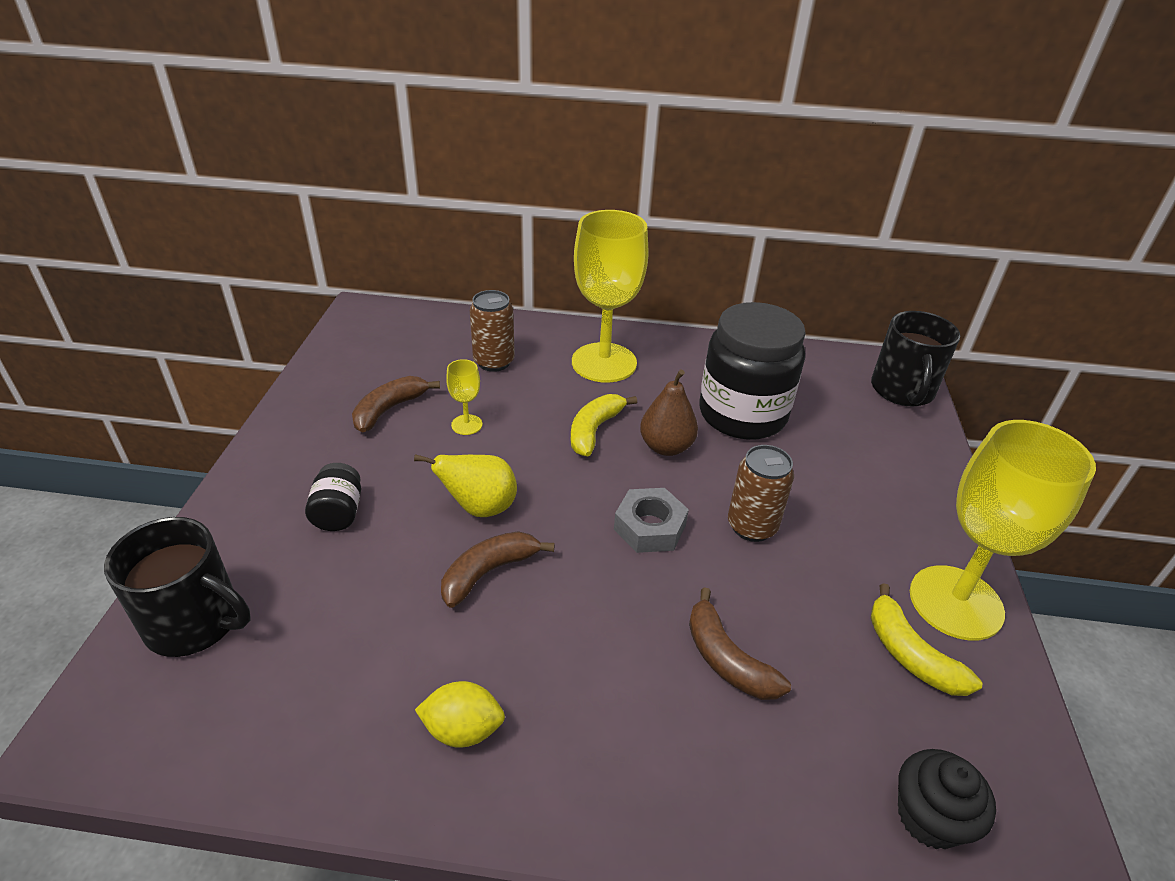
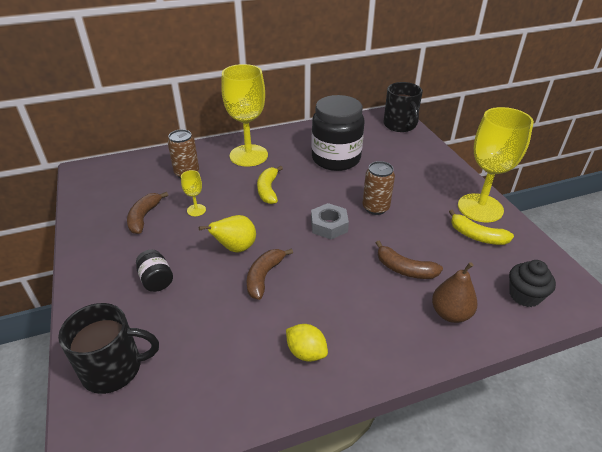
camera: 25 degrees left, 0 degrees up
yellow lemon [415,681,505,748] -> yellow lemon turned 60 degrees clockwise [286,324,328,362]
brown pear [640,369,698,456] -> brown pear moved to [432,262,478,323]

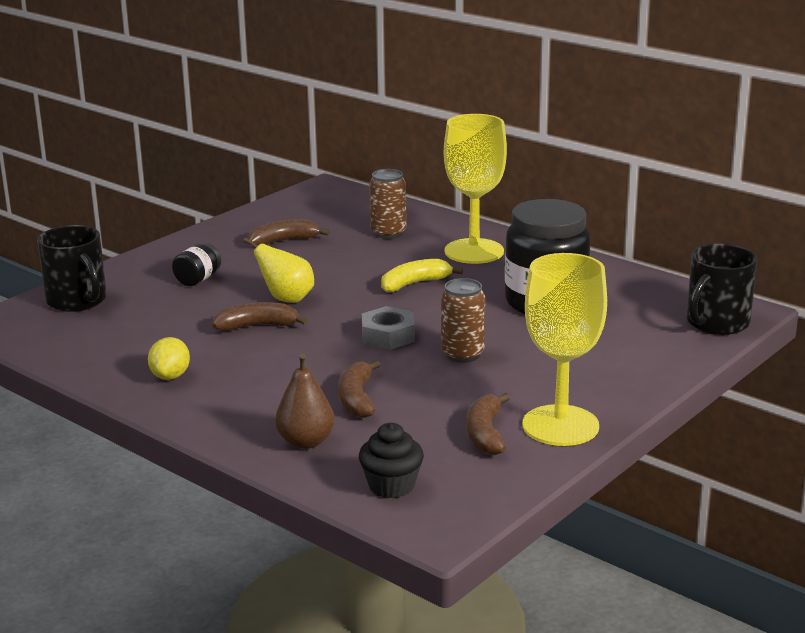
camera: 60 degrees right, 15 degrees down
yellow goblet [181,170,206,216] -> none
yellow banana [449,209,514,245] -> brown banana [466,393,510,455]

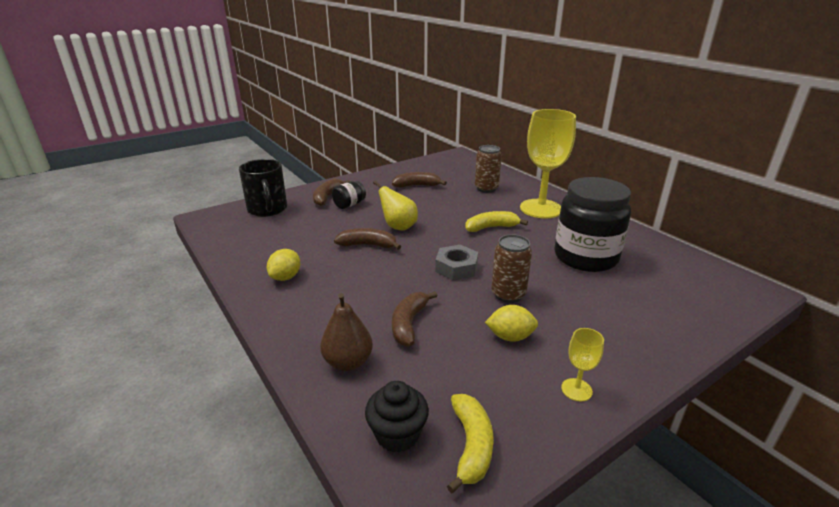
camera: 15 degrees right, 5 degrees up
brown banana [466,393,510,455] -> brown banana moved to [313,178,350,206]
yellow goblet [522,253,607,446] -> yellow goblet [561,328,604,402], size x0.42
black mug [687,244,757,335] -> none
none -> yellow banana [447,394,494,493]
none -> yellow lemon [485,305,538,342]

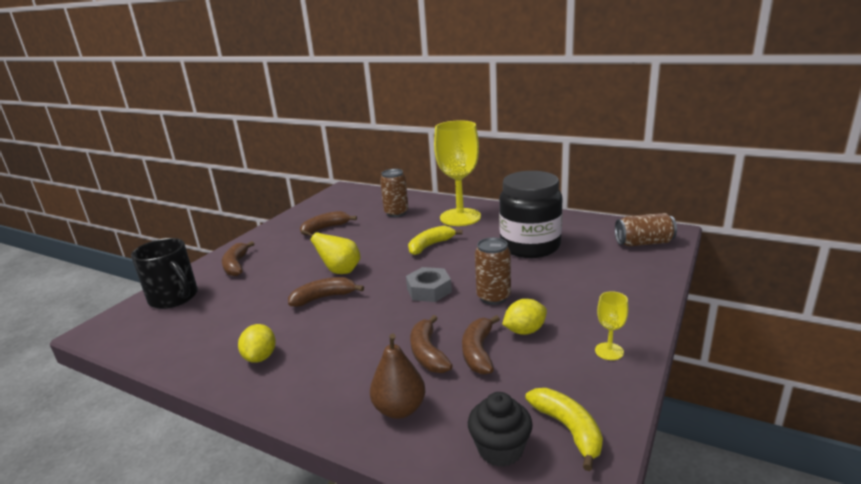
camera: 25 degrees left, 5 degrees down
black jar [332,181,366,209] -> none
none -> brown banana [462,315,500,375]
none -> brown can [615,213,677,246]

